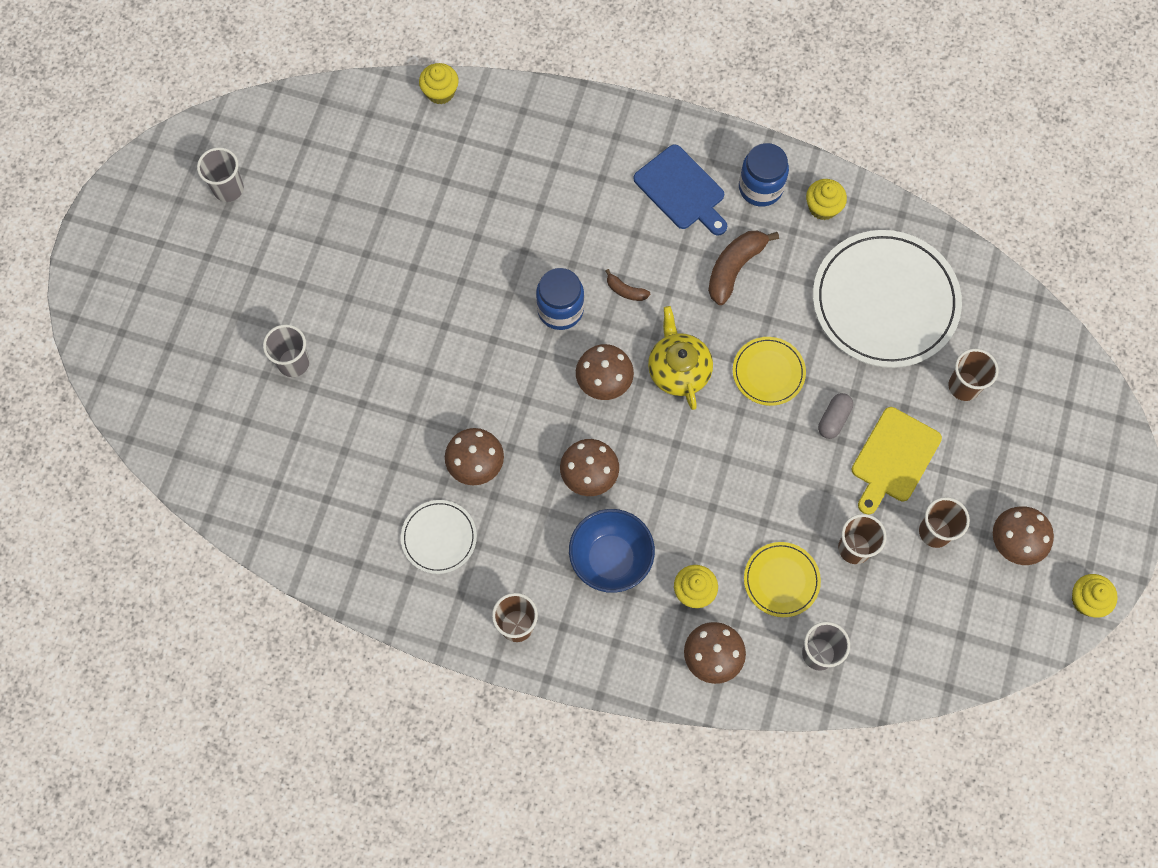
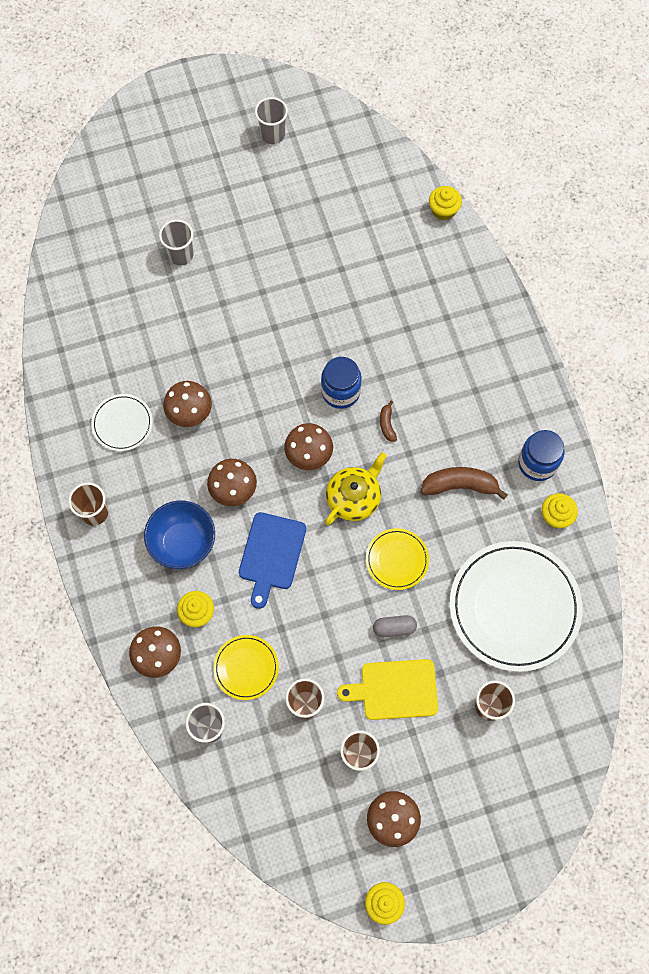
camera: 55 degrees right, 0 degrees up
blue cutting board [633,144,727,236] -> blue cutting board moved to [239,512,306,609]

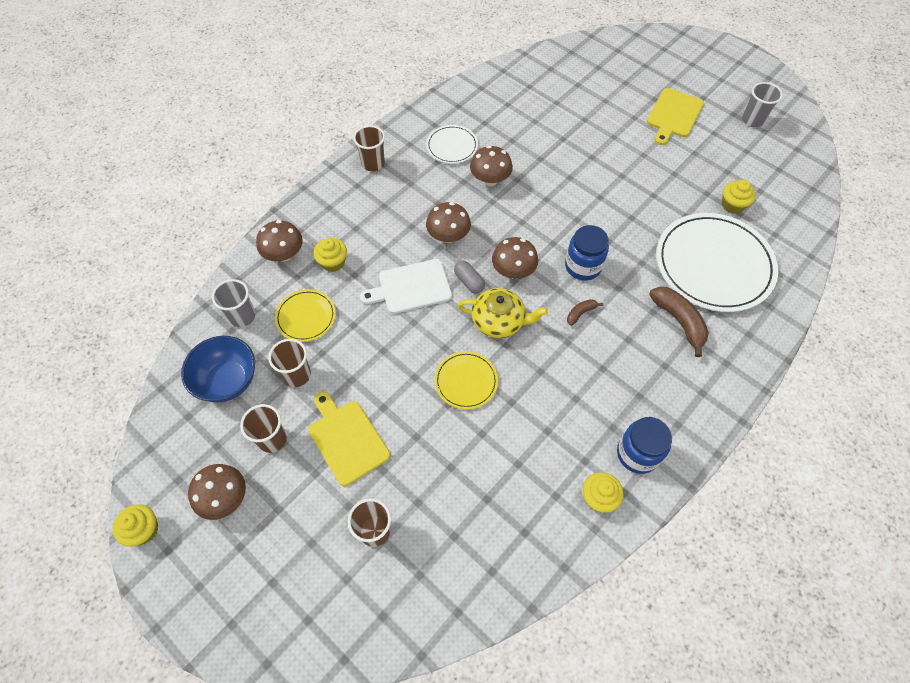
camera: 60 degrees right, 10 degrees down
blue bowl [144,501,215,569] -> blue bowl moved to [181,336,255,403]
grey cup [159,219,193,266] -> none
blue cutting board [239,512,306,609] -> white cutting board [360,259,452,314]
grey capsule [373,615,417,637] -> grey capsule moved to [454,261,485,294]
brown banana [421,467,508,500] -> brown banana moved to [649,287,709,357]
yellow cupcake [429,186,462,220] -> yellow cupcake moved to [722,180,756,214]
white plate [450,541,583,672] -> white plate moved to [656,213,778,312]
none -> yellow cutting board [647,88,704,145]

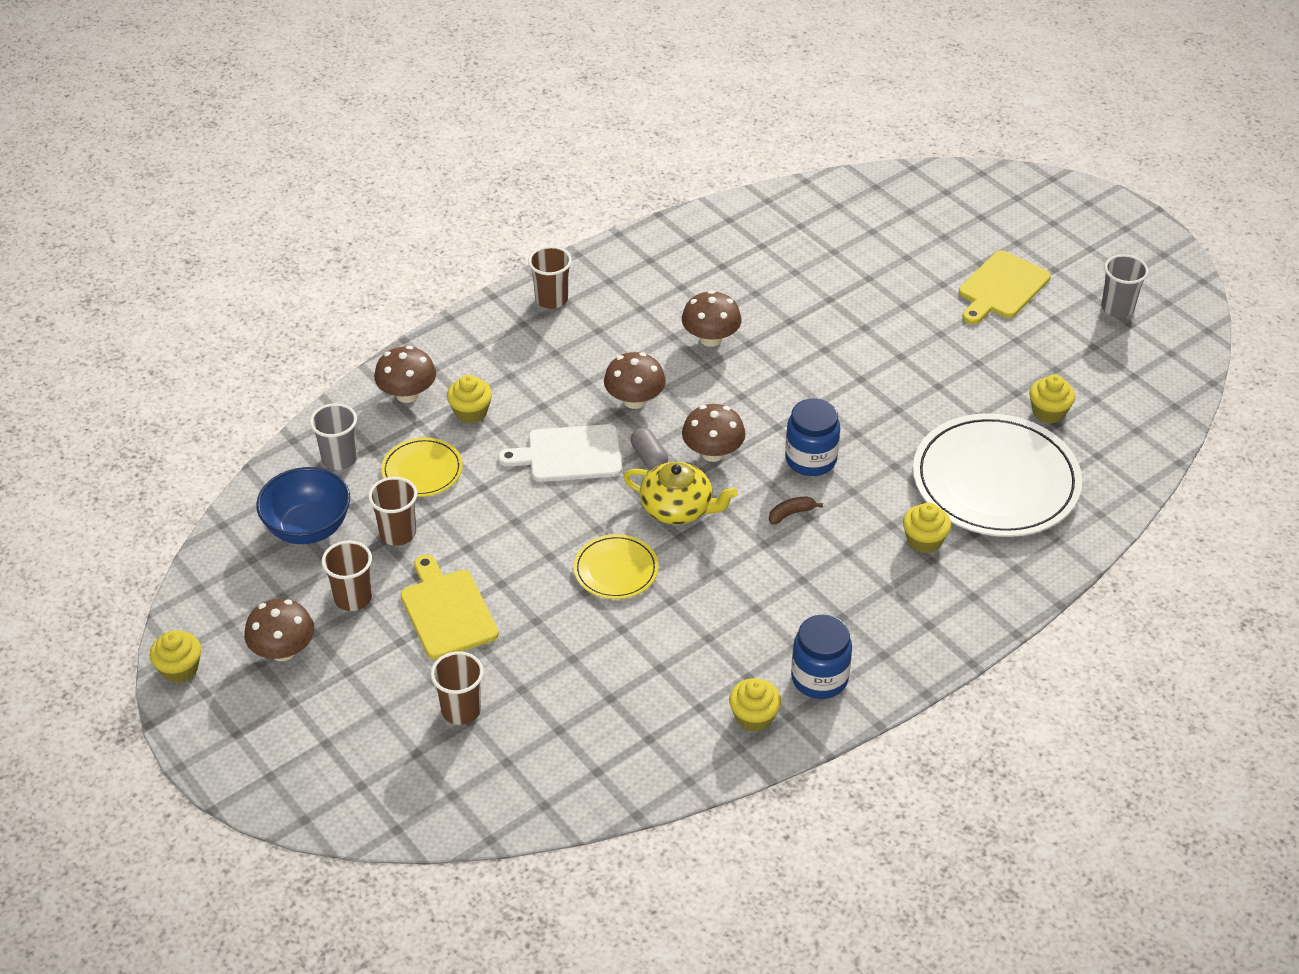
camera: 10 degrees right, 15 degrees down
white plate [426,125,478,164] -> none
brown banana [649,287,709,357] -> yellow cupcake [903,502,951,553]

